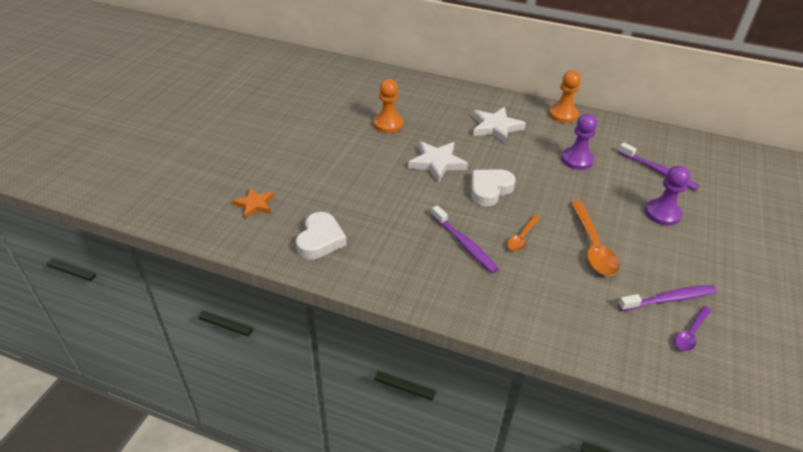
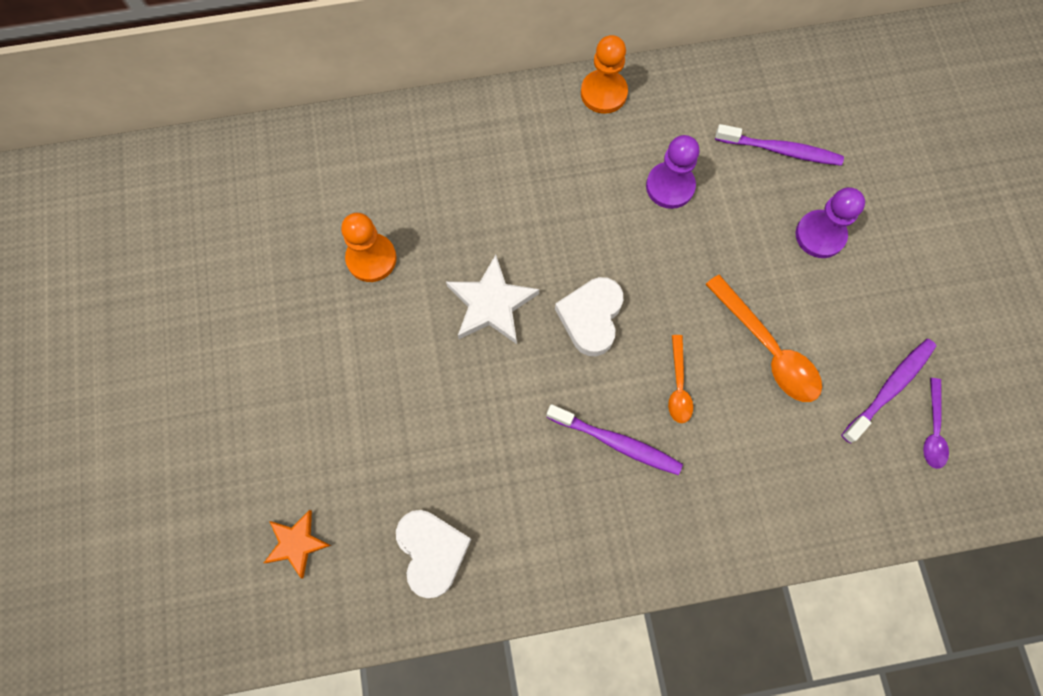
camera: 30 degrees left, 30 degrees up
white star [473,107,526,144] -> none

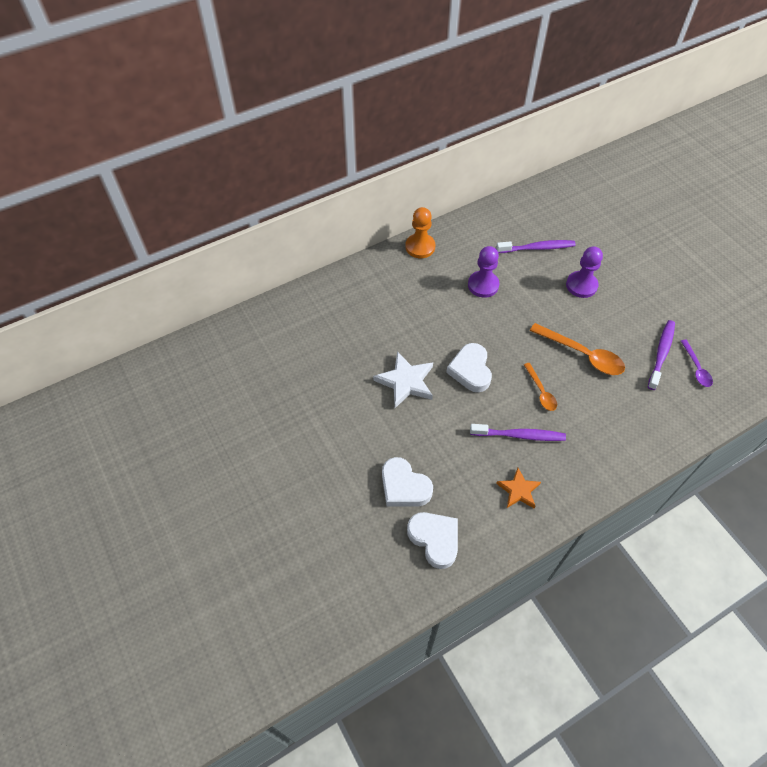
camera: 20 degrees left, 15 degrees down
orange star [264,510,331,579] -> orange star moved to [496,468,541,509]
orange pawn [341,213,397,282] -> none
none -> white heart [382,457,433,507]

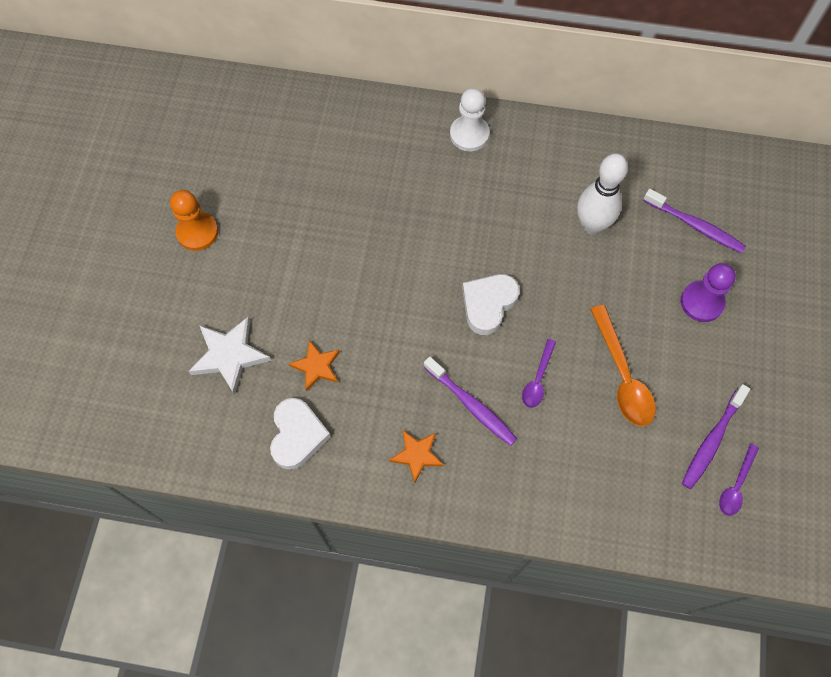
camera: 40 degrees right, 10 degrees up
white star [373,351,433,408] -> white star moved to [188,317,271,395]
white heart [382,457,433,507] -> orange star [289,340,340,391]
orange pawn [406,207,435,258] -> orange pawn moved to [170,190,218,251]
purple pawn [468,246,499,298] -> white bowling pin [577,154,628,234]
orange spoon [524,363,557,411] -> purple spoon [522,339,556,408]
purple toothbrush [648,320,675,390] -> purple toothbrush turned 150 degrees clockwise [682,384,750,489]
none -> white pawn [450,88,490,151]

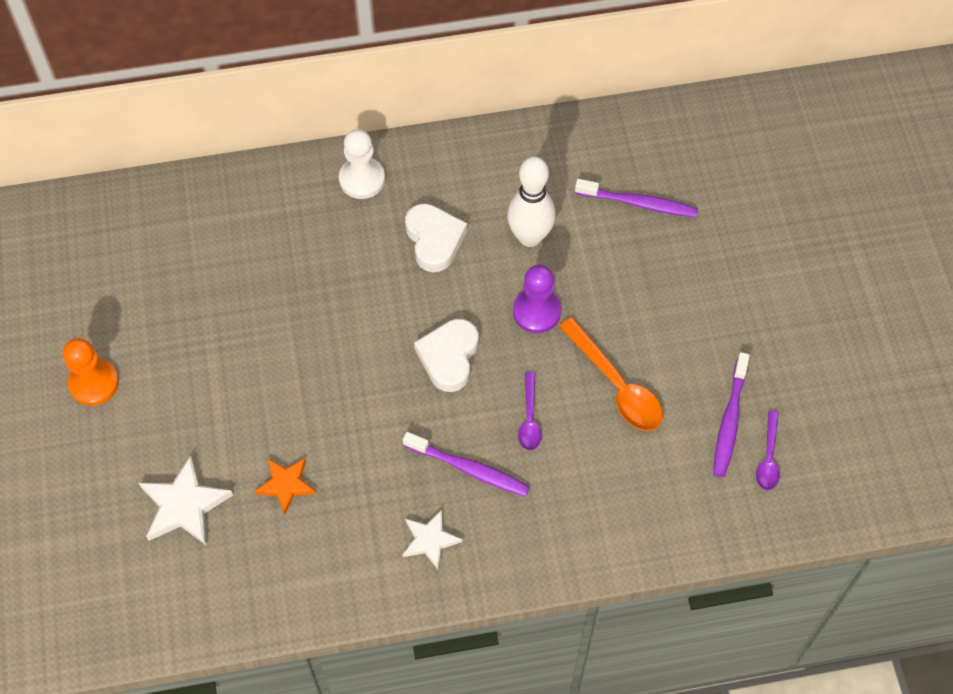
camera: 20 degrees left, 5 degrees down
white heart [270,398,331,470] -> white heart moved to [405,203,467,272]
orange star [389,430,444,482] -> white star [402,509,462,569]
purple pawn [681,263,736,322] -> purple pawn moved to [513,265,561,333]

